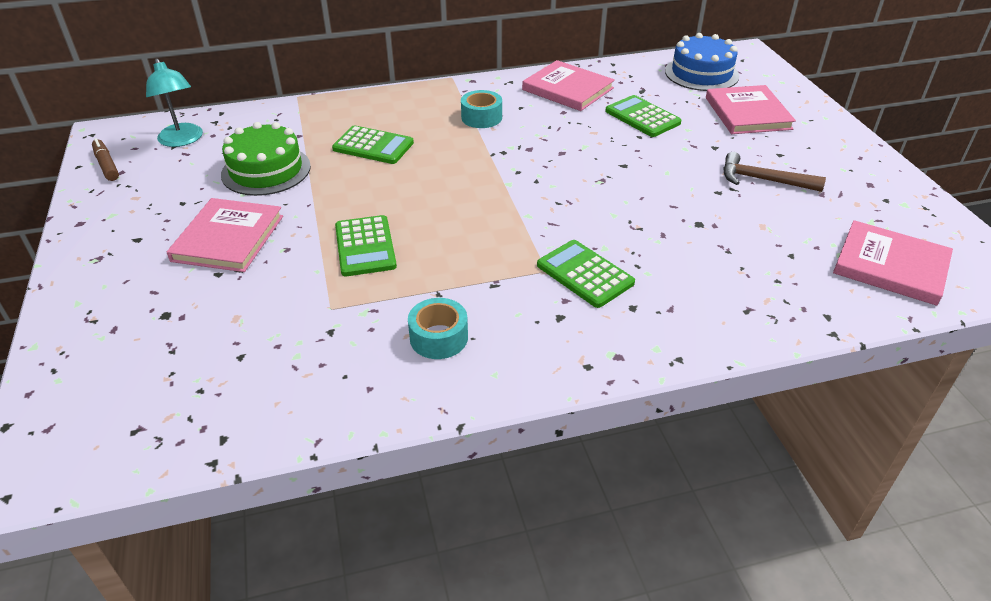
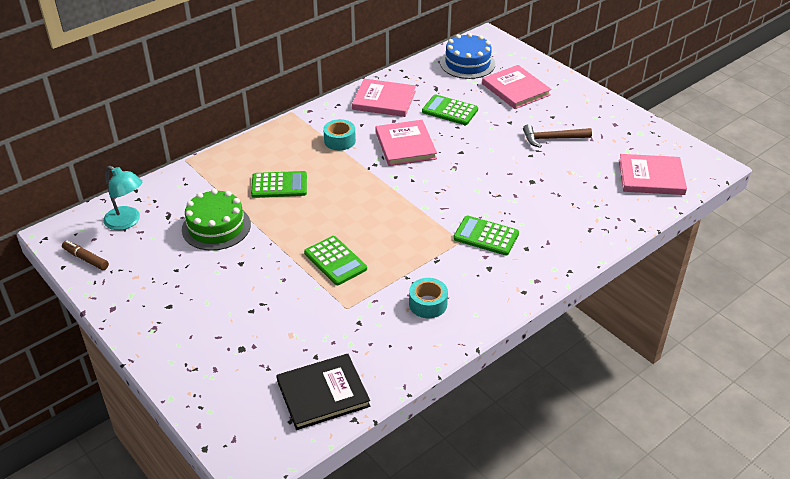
camera: 25 degrees left, 0 degrees up
pink book [167,198,283,272] -> pink book moved to [376,120,437,166]
none -> black book [276,354,370,430]

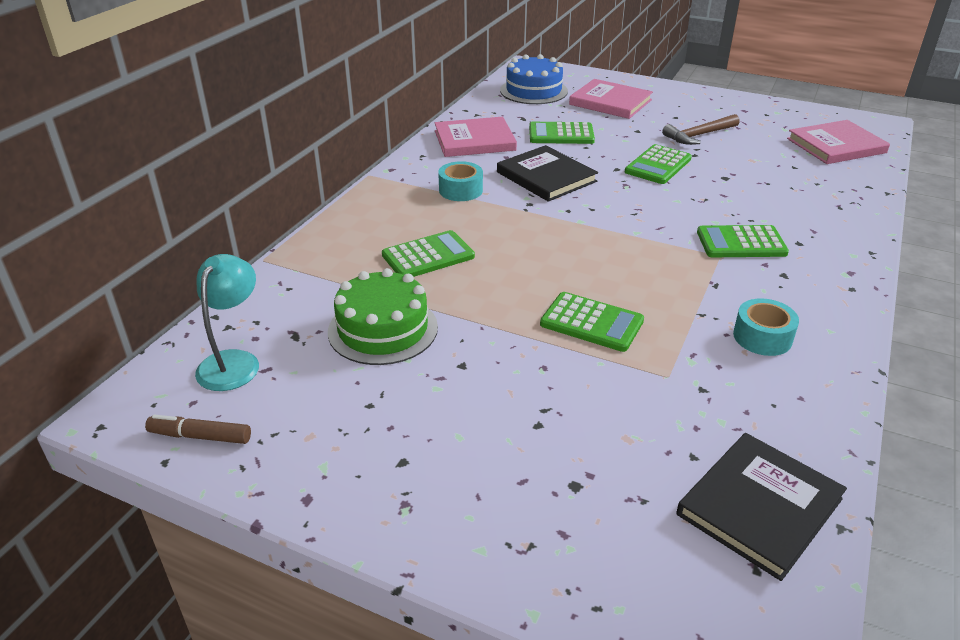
camera: 25 degrees left, 5 degrees down
turquoise lamp [103,166,142,230] -> turquoise lamp turned 90 degrees counterclockwise [195,254,259,391]
pink book [376,120,437,166] -> black book [497,145,598,202]
none -> green calculator [625,144,692,184]

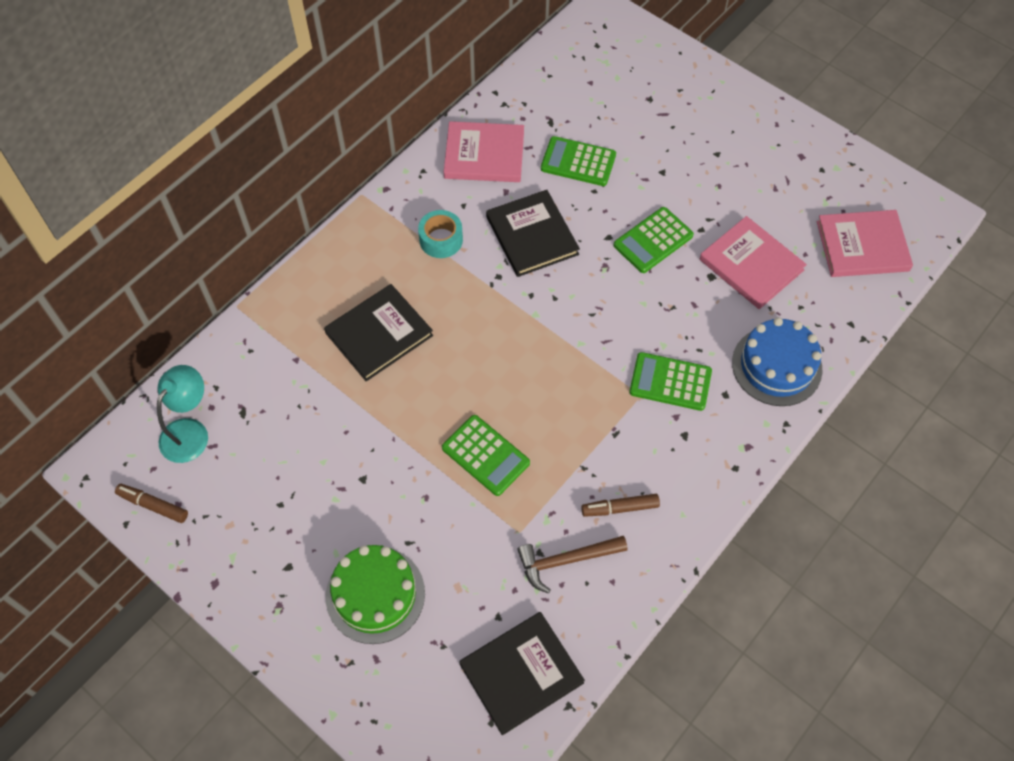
camera: 15 degrees right, 25 degrees up
green cake [328,268,438,365] -> green cake moved to [326,545,425,644]
green calculator [382,230,475,277] -> black book [324,284,433,381]
blue cake [500,54,568,104] -> blue cake moved to [732,318,822,406]
pink book [569,79,653,119] -> pink book moved to [700,216,807,309]
brown hammer [662,114,740,145] -> brown hammer moved to [517,536,628,594]
turquoise tape [733,298,799,356] -> brown marker [581,494,660,517]

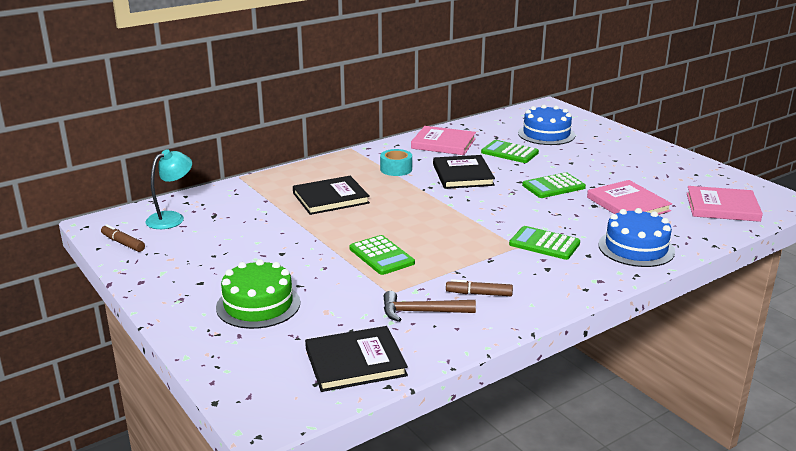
camera: 15 degrees right, 35 degrees down
none -> blue cake [518,105,575,145]

